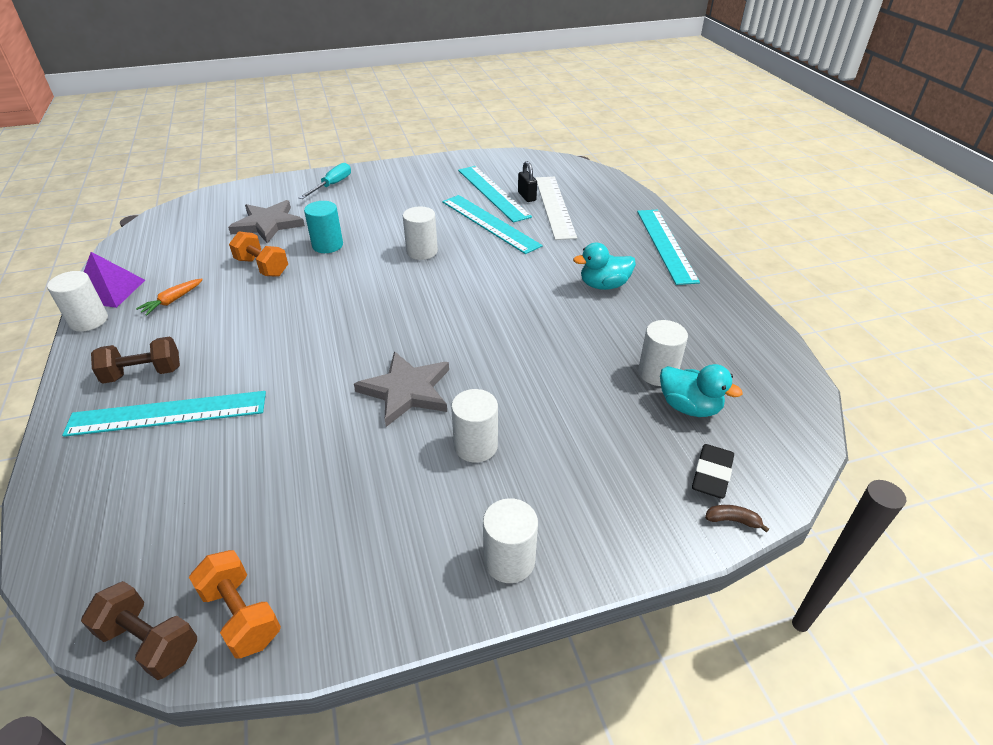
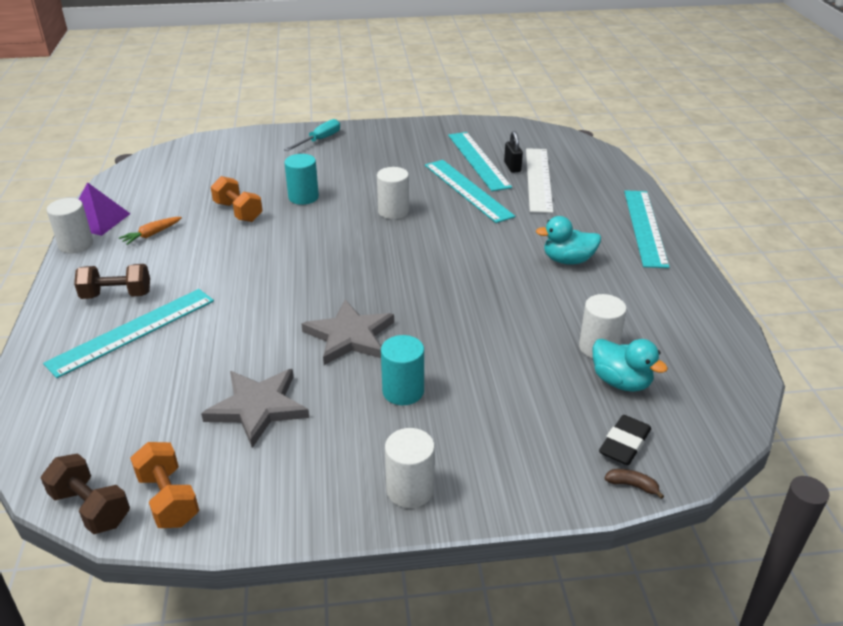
camera: 10 degrees right, 5 degrees down
turquoise ruler [62,391,266,437] -> turquoise ruler turned 45 degrees counterclockwise [43,289,214,378]
grey star [228,200,305,244] -> grey star moved to [201,369,309,448]
white cylinder [451,389,498,463] -> turquoise cylinder [381,335,424,405]

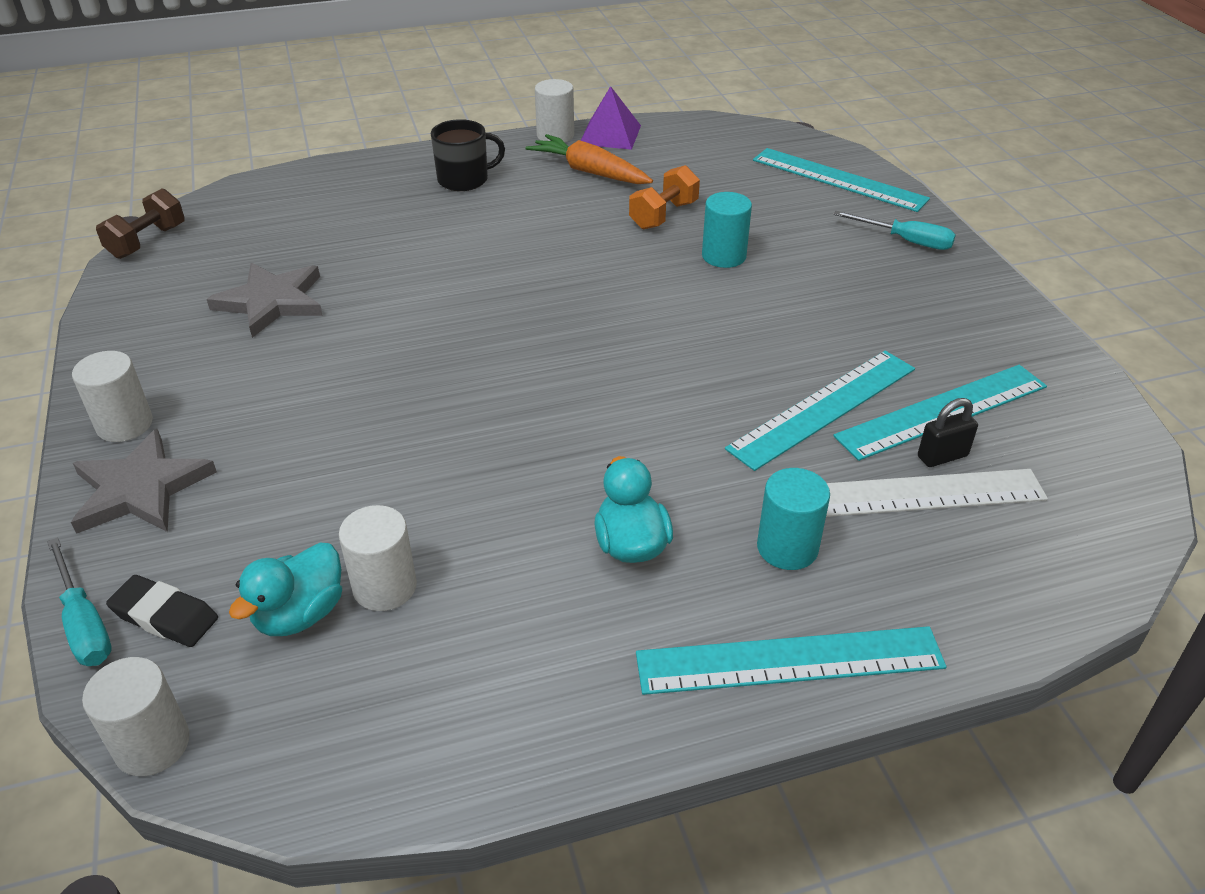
camera: 80 degrees right, 5 degrees up
turquoise ruler [43,289,214,378] -> turquoise ruler moved to [753,148,930,212]
brown dumbbell [74,264,150,299] -> black mug [431,119,505,191]
orange carrot [119,217,182,245] -> orange carrot [526,134,653,184], size x1.79
orange dumbbell [130,442,199,528] -> none
grey star [301,300,394,365] -> grey star moved to [71,429,217,534]
white cylinder [377,167,409,219] -> white cylinder moved to [82,657,190,776]
turquoise cylinder [381,335,424,405] -> turquoise cylinder moved to [757,468,830,570]
brown banana [605,469,664,499] -> turquoise screwdriver [47,537,112,666]

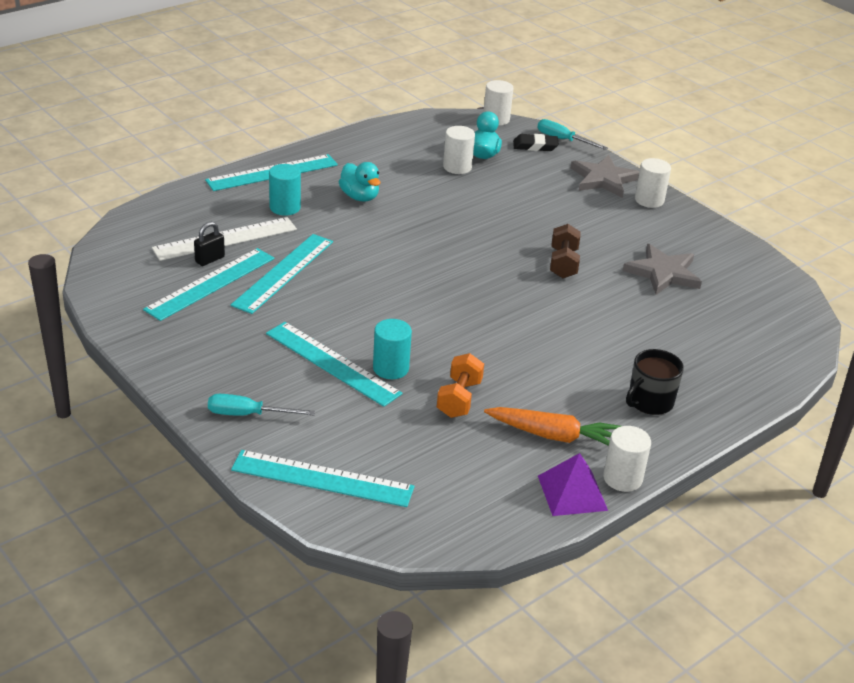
camera: 155 degrees right, 5 degrees down
brown dumbbell [96,188,185,259] -> brown dumbbell moved to [550,224,581,278]
none -> turquoise ruler [266,322,403,407]

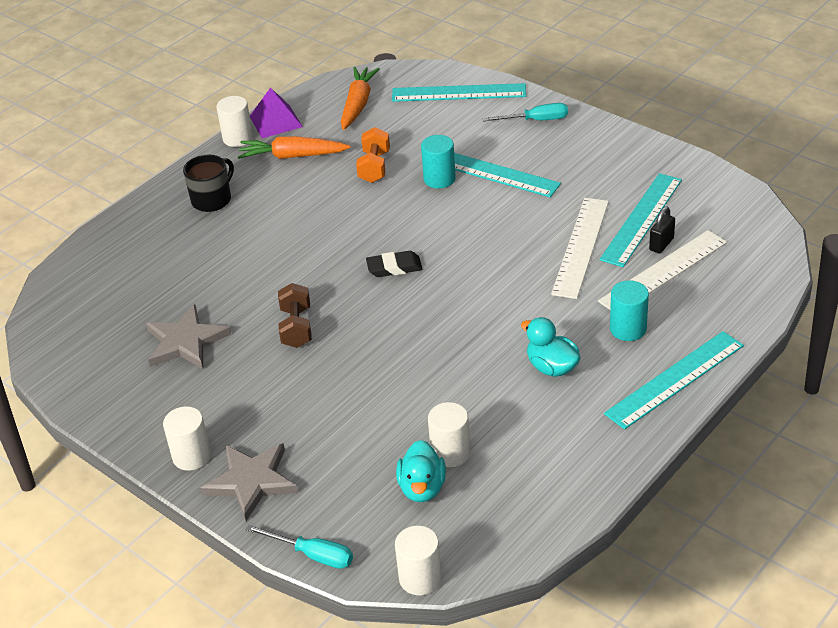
camera: 175 degrees right, 5 degrees up
turquoise ruler [231,234,333,314] -> white ruler [551,198,609,299]
black eraser [513,134,559,151] -> black eraser moved to [366,251,422,277]
none -> orange carrot [341,67,380,130]

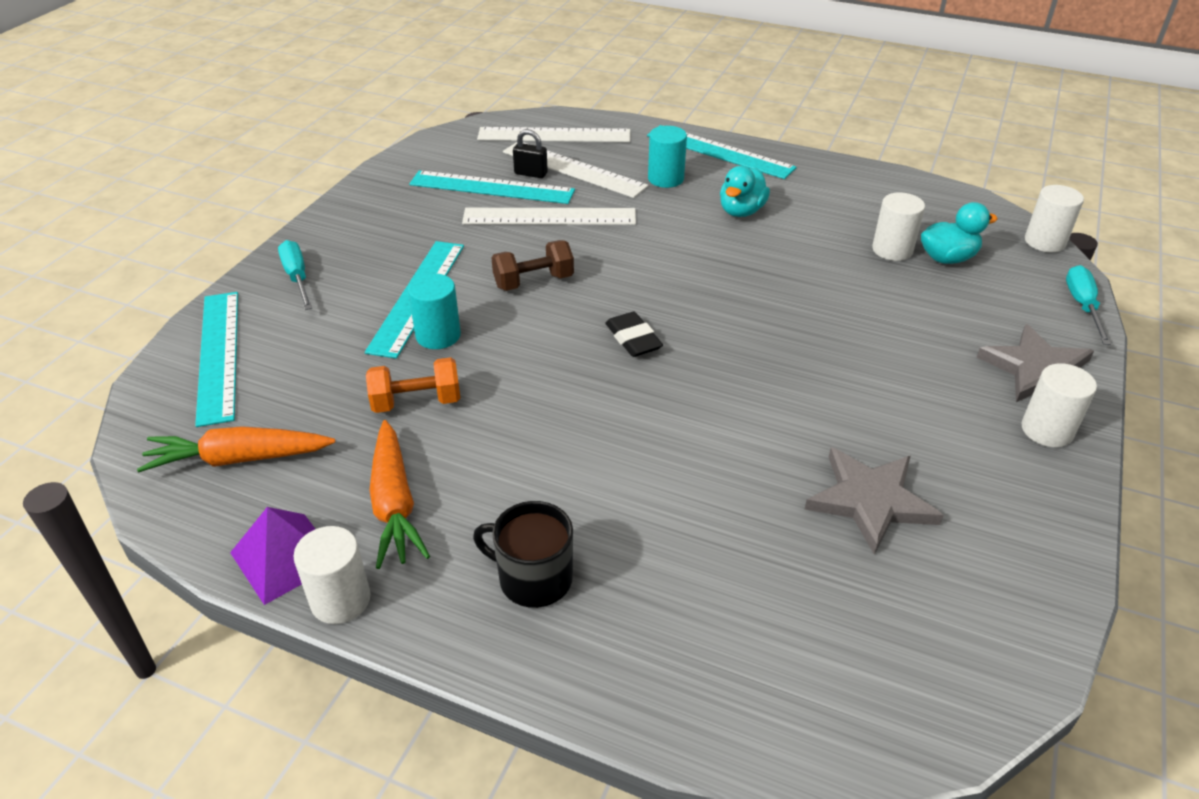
camera: 110 degrees left, 0 degrees up
brown dumbbell [278,283,312,348] -> brown dumbbell moved to [491,240,574,291]
none -> white ruler [477,127,630,142]

